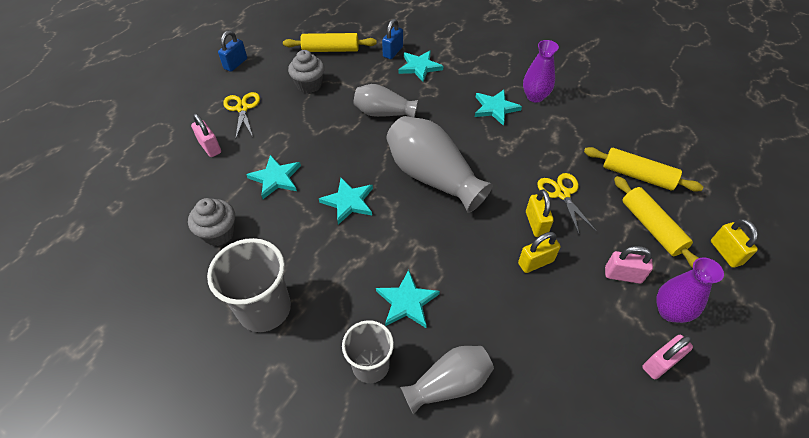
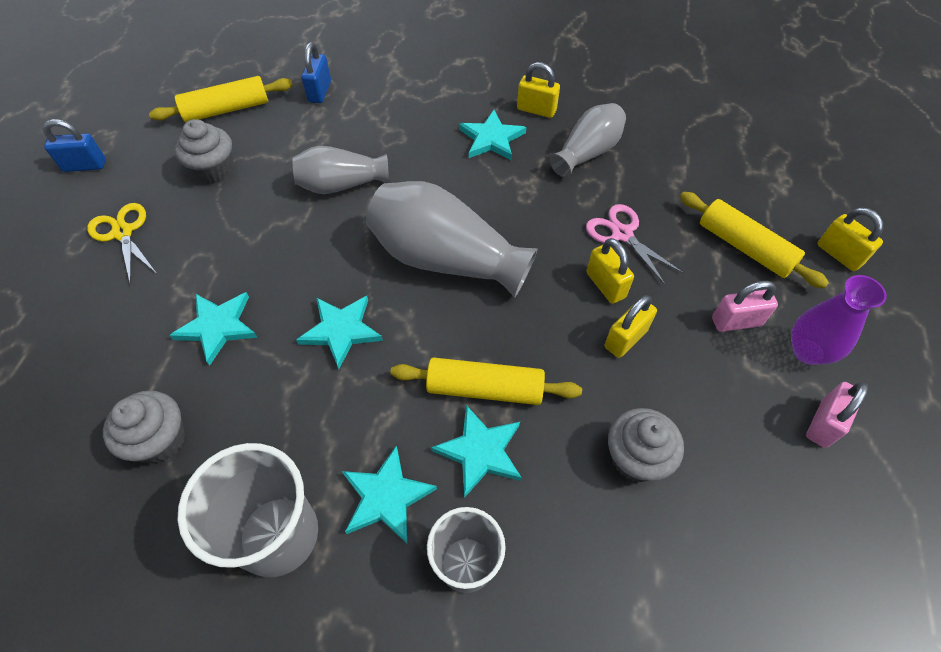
camera: 20 degrees left, 5 degrees up
pink padlock [191,114,221,157] -> none
blue padlock [218,30,247,72] -> blue padlock turned 75 degrees clockwise [42,119,106,172]
turquoise star [398,51,443,82] -> turquoise star moved to [342,445,437,543]
grey vase [400,346,494,415] -> grey vase moved to [549,103,626,178]
purple vase [523,40,559,103] -> yellow padlock [517,62,560,118]
yellow scissors [537,173,597,234] -> pink scissors [586,204,684,285]
yellow rolling pin [584,147,703,192] -> yellow rolling pin moved to [390,357,582,405]
none -> grey cupcake [608,408,684,482]

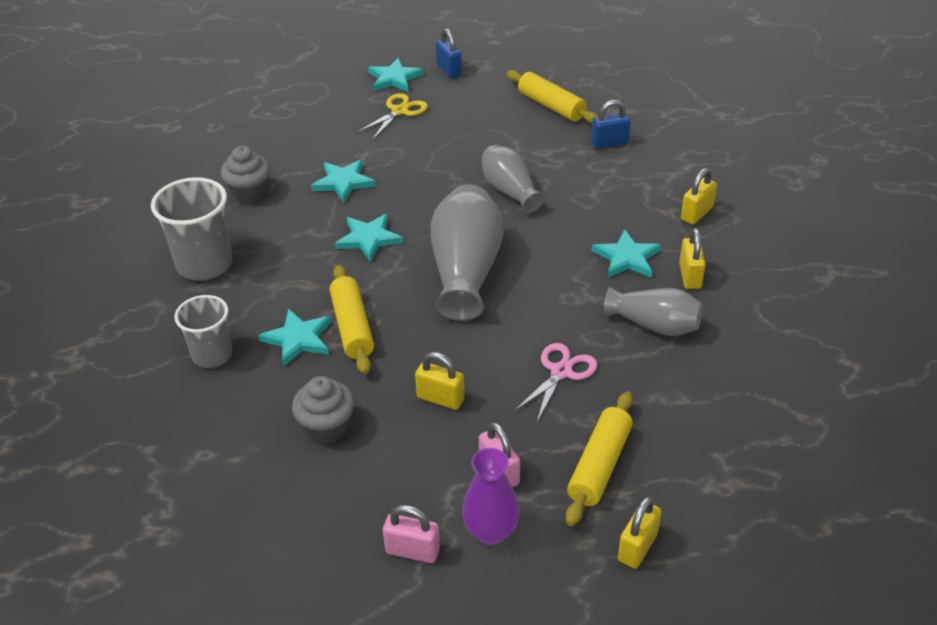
camera: 70 degrees right, 15 degrees down
grey cupcake [175,119,233,184] -> none
turquoise star [342,445,437,543] -> turquoise star moved to [368,58,424,92]
yellow padlock [587,238,634,304] -> yellow padlock moved to [681,168,717,224]

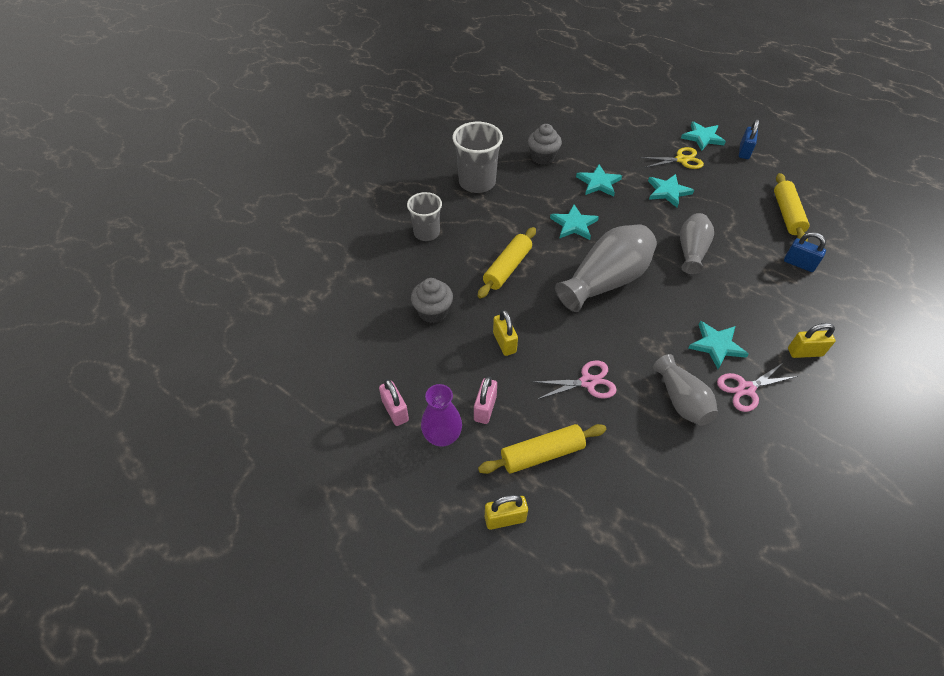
camera: 45 degrees right, 10 degrees up
turquoise star [258,309,331,367] -> turquoise star moved to [648,174,694,207]
yellow padlock [679,228,706,289] -> pink scissors [717,362,798,412]

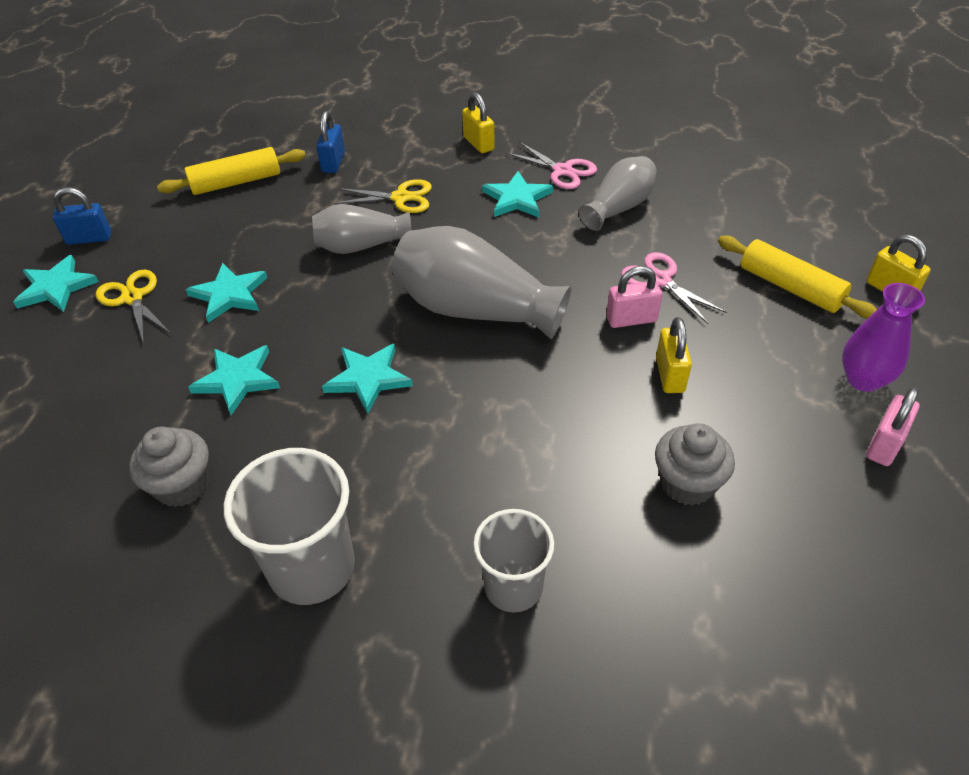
camera: 115 degrees left, 5 degrees down
pink padlock [474,376,497,424] -> pink padlock moved to [606,266,662,328]
yellow rolling pin [478,227,536,299] -> none
yellow padlock [493,310,518,356] -> yellow padlock turned 45 degrees counterclockwise [656,317,692,393]
none -> yellow scissors [333,179,432,213]

